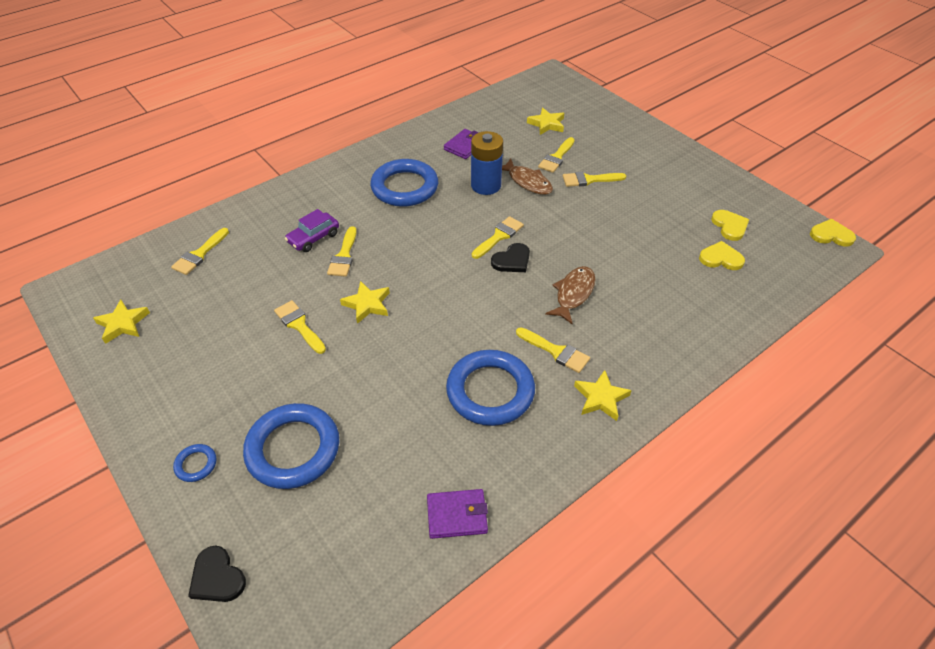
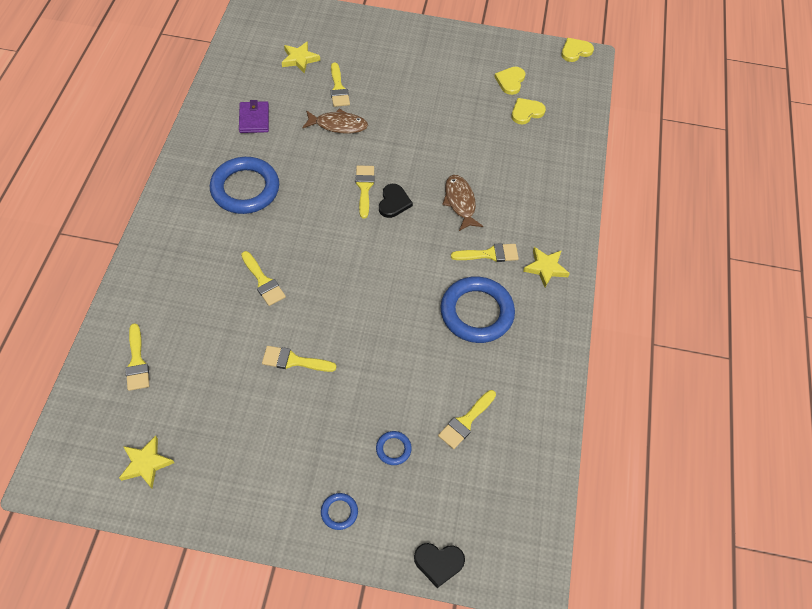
camera: 45 degrees left, 10 degrees up
blue ring [243,403,339,489] -> blue ring [376,431,412,465], size x0.43
purple car [285,209,339,252] -> none
yellow star [340,281,390,324] -> none
purple wallet [427,489,488,539] -> none
blue battery [471,131,503,195] -> none
yellow brush [563,172,626,187] -> yellow brush moved to [438,390,496,449]
yellow heart [711,210,749,241] -> yellow heart turned 105 degrees counterclockwise [494,67,525,95]

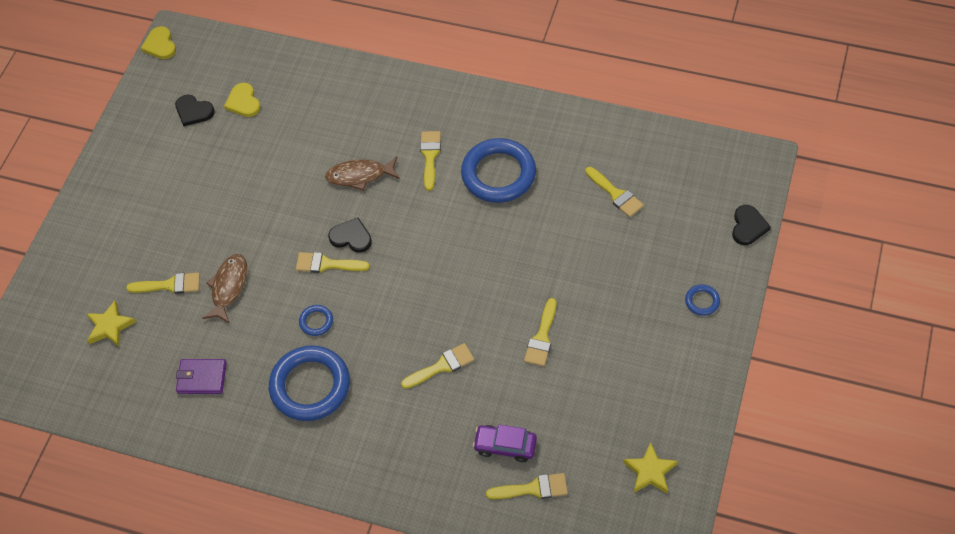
camera: 75 degrees left, 0 degrees up
blue ring [376,431,412,465] -> blue ring moved to [299,305,333,336]
yellow heart [494,67,525,95] -> black heart [175,95,215,126]
yellow star [523,247,570,287] -> none
none -> purple car [473,425,537,462]

